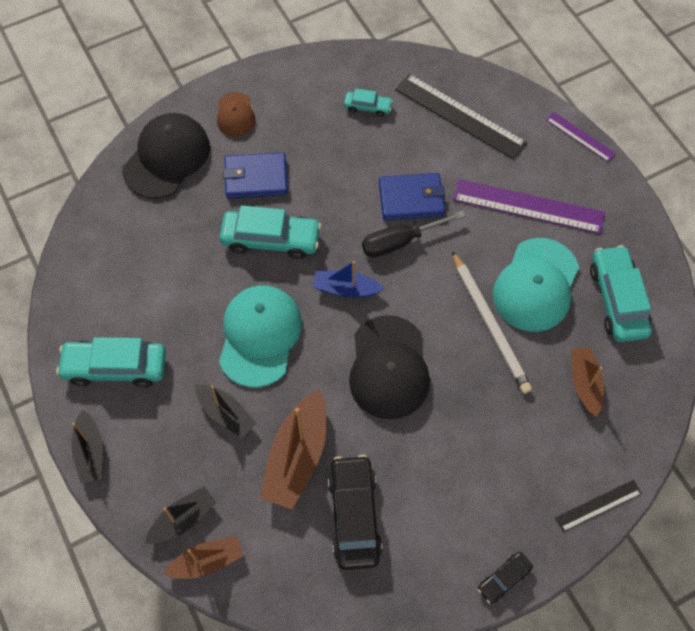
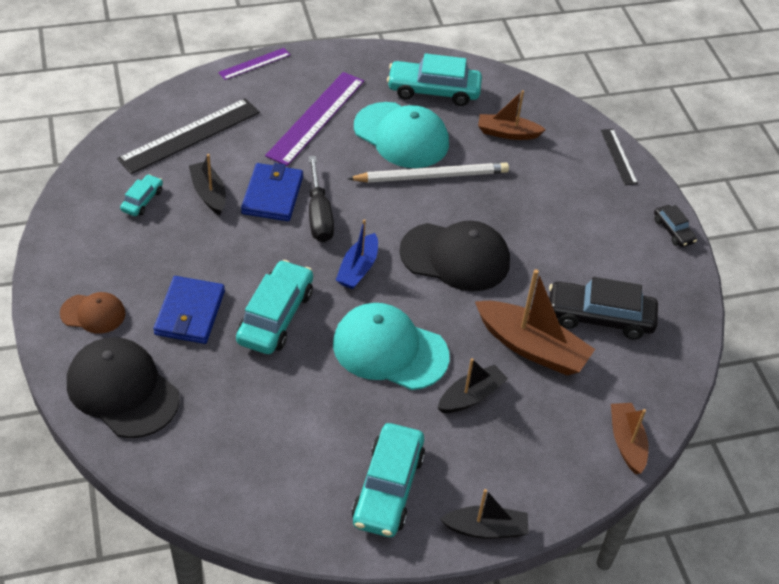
camera: 80 degrees left, 15 degrees down
black boat [145,487,216,544] -> black boat moved to [189,154,226,215]

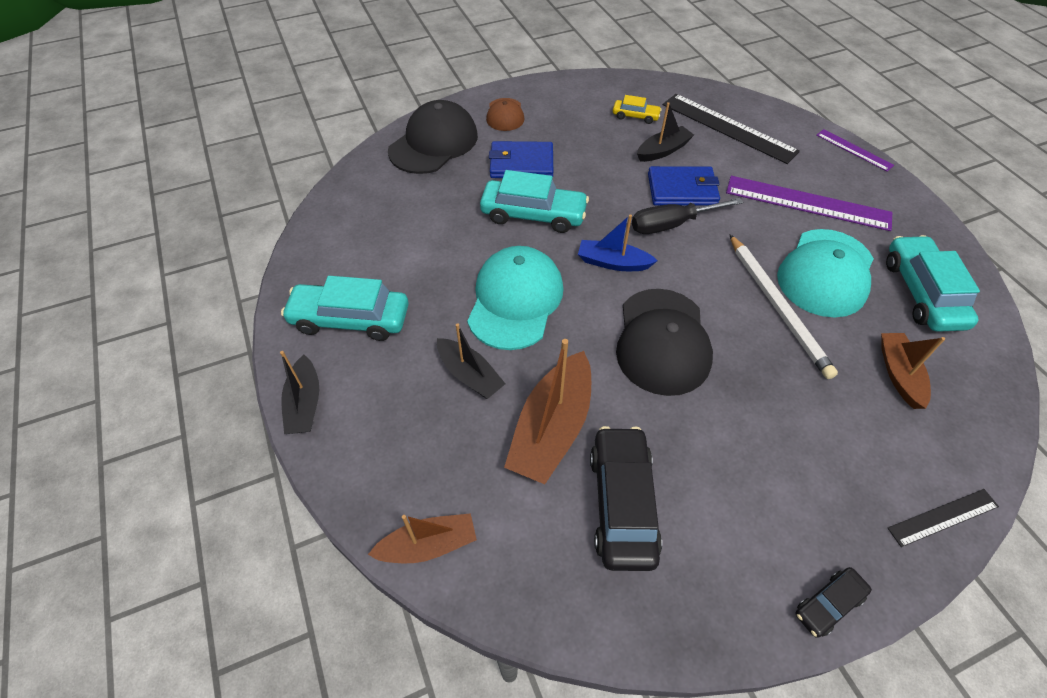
camera: 85 degrees right, 5 degrees up
turquoise car [120,174,163,216] -> yellow car [613,95,662,124]

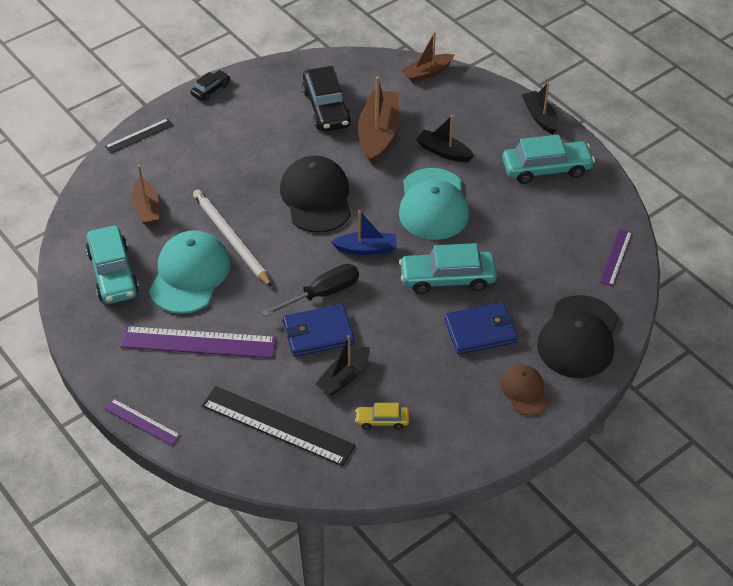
camera: 165 degrees right, 5 degrees down
none -> purple ruler [600,229,632,286]

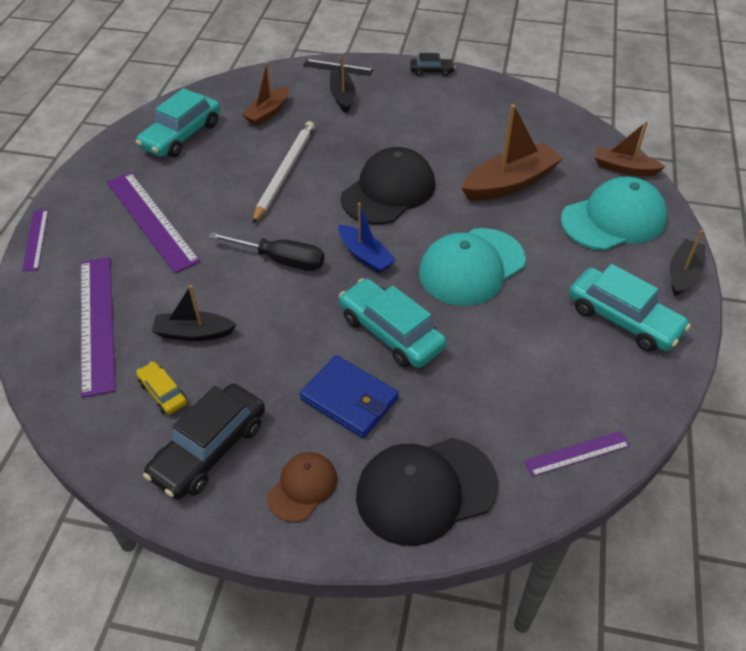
camera: 50 degrees right, 0 degrees up
turquoise cap [149,230,231,314] -> turquoise cap moved to [561,177,667,251]
black ruler [201,386,356,466] -> purple ruler [81,257,116,398]
blue wallet [283,304,355,357] -> none
black car [302,66,351,131] -> black car moved to [143,383,265,499]
black boat [416,115,474,162] -> black boat moved to [330,53,356,113]

